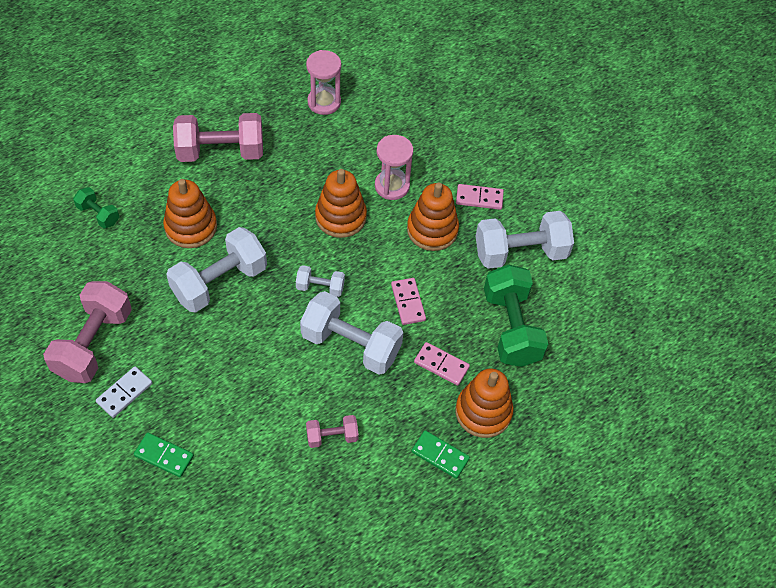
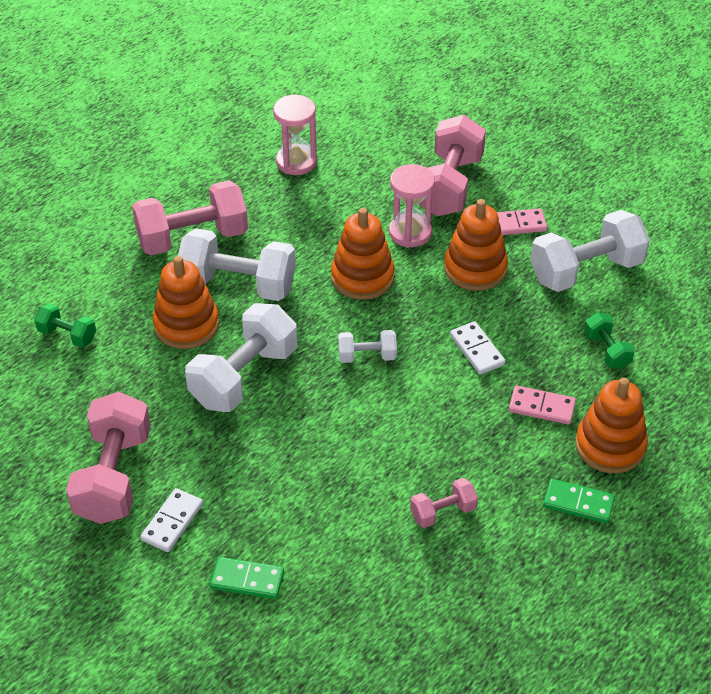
camera: 10 degrees left, 10 degrees down
white dumbbell [300,291,403,375] -> white dumbbell moved to [178,228,296,301]
pink domino [391,278,426,325] -> white domino [450,321,505,375]
green dumbbell [484,264,548,367] -> green dumbbell [584,312,635,369], size x0.50
none -> pink dumbbell [419,115,486,216]

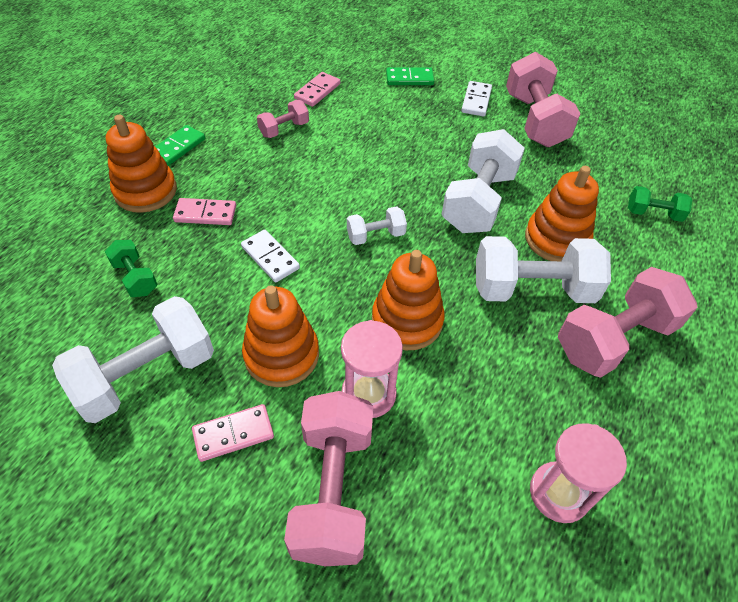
camera: 165 degrees right, 5 degrees up
green domino [543,479,615,523] -> green domino turned 60 degrees counterclockwise [155,125,205,166]
none -> pink domino [294,72,340,107]

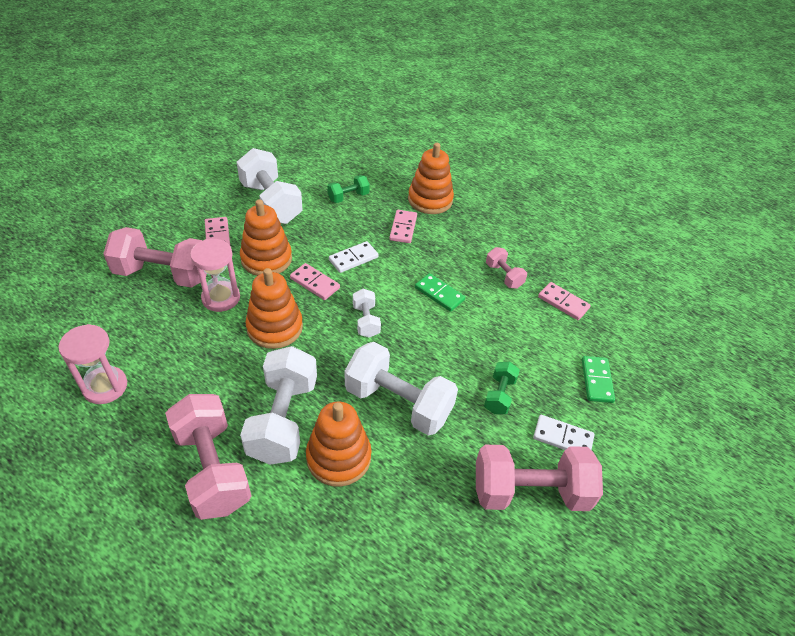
camera: 95 degrees right, 5 degrees down
green domino [155,125,205,166] -> green domino moved to [415,273,465,312]
green dumbbell [628,186,693,222] -> green dumbbell moved to [484,362,520,414]
none -> pink domino [290,263,340,300]

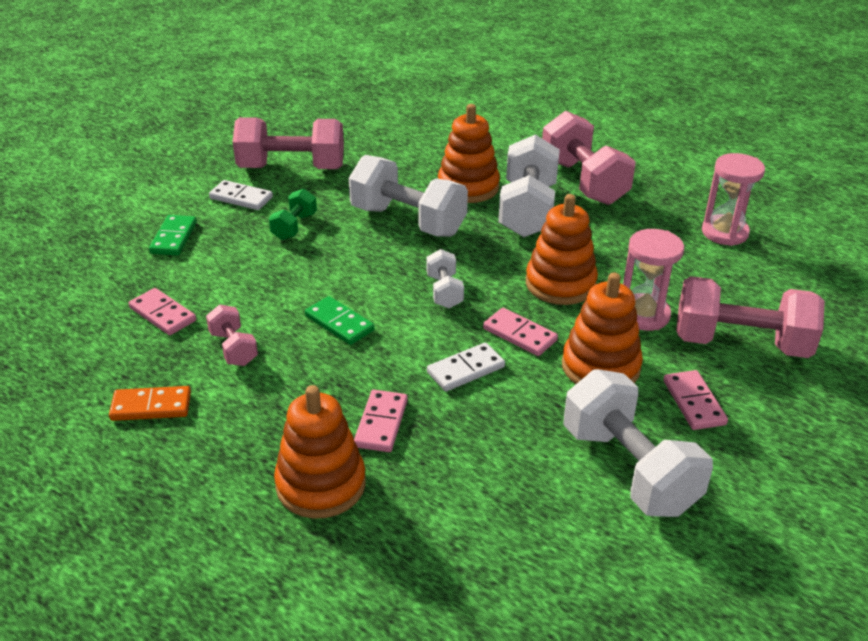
camera: 175 degrees left, 10 degrees down
green dumbbell [327,175,370,203] -> none
none -> orange domino [109,386,191,421]

